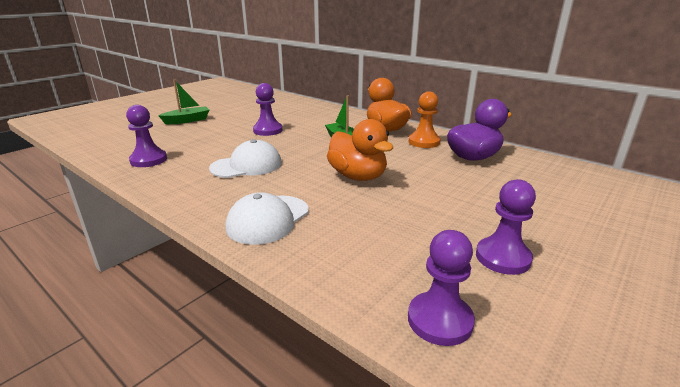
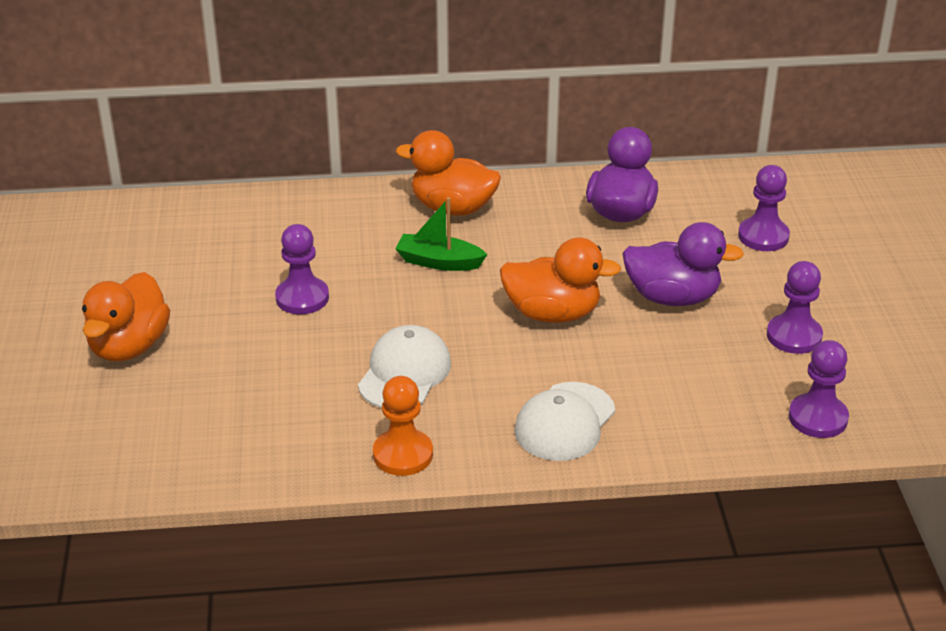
camera: 45 degrees left, 10 degrees up
purple pawn [126,105,167,167] -> purple pawn moved to [738,165,790,251]
green boat [158,79,209,124] -> orange duck [82,272,170,362]
white cap [226,192,309,245] -> white cap turned 45 degrees clockwise [514,382,615,461]
orange pawn [409,91,440,148] -> orange pawn moved to [373,376,433,476]
none -> purple duck [622,222,744,306]

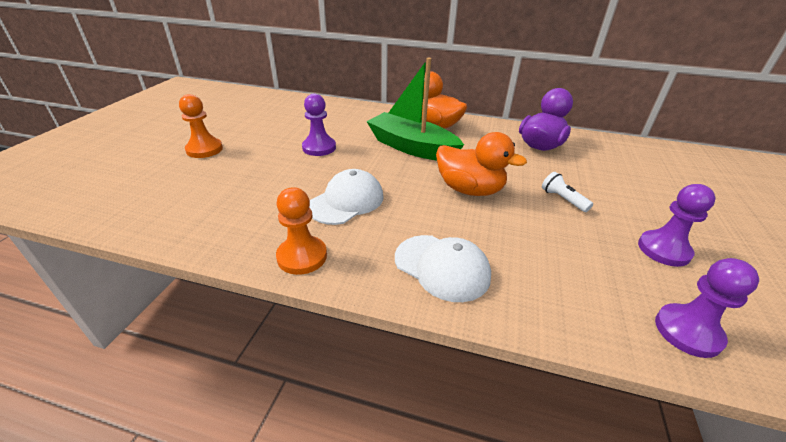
camera: 20 degrees right, 0 degrees up
orange duck [82,272,170,362] -> orange pawn [179,94,223,158]
green boat [396,197,487,271] -> green boat [366,58,464,161], size x1.75
white cap [514,382,615,461] -> white cap turned 105 degrees counterclockwise [395,235,491,302]
purple duck [622,222,744,306] -> white flashlight [542,172,593,212]
purple pawn [738,165,790,251] -> none

